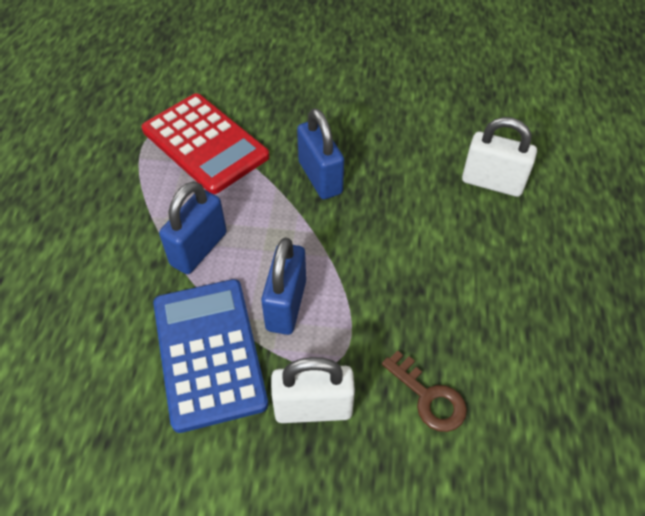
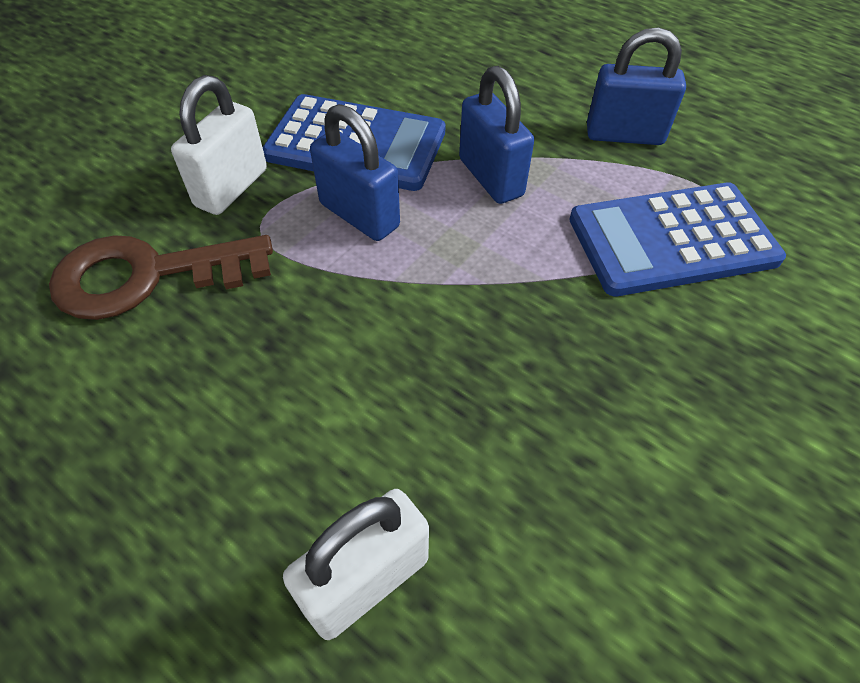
camera: 120 degrees right, 0 degrees up
red calculator [142,93,269,194] -> blue calculator [569,182,786,296]
blue padlock [297,108,344,199] -> blue padlock moved to [587,27,686,145]
brown key [382,350,467,432] -> brown key [49,235,273,320], size x1.75

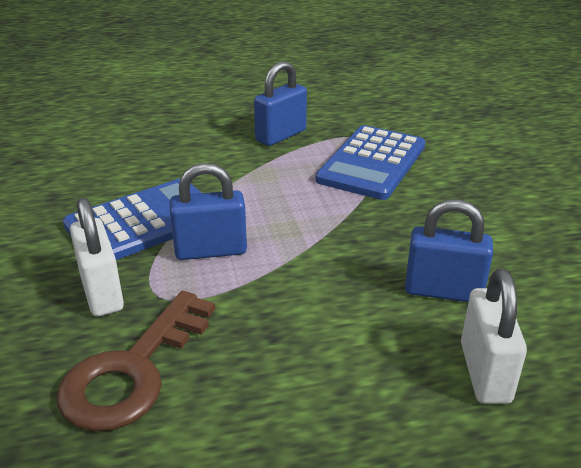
camera: 50 degrees left, 20 degrees down
blue padlock [459,66,534,204] -> blue padlock moved to [405,199,493,302]

